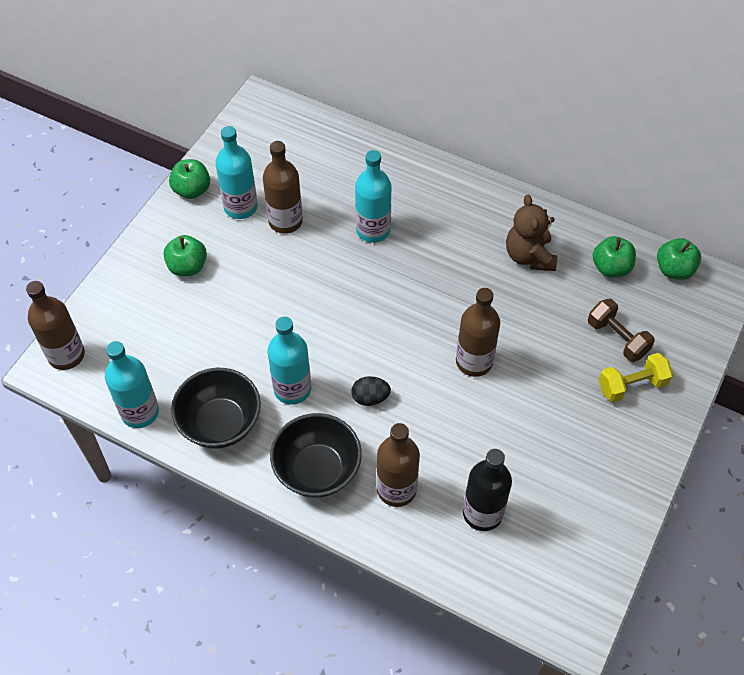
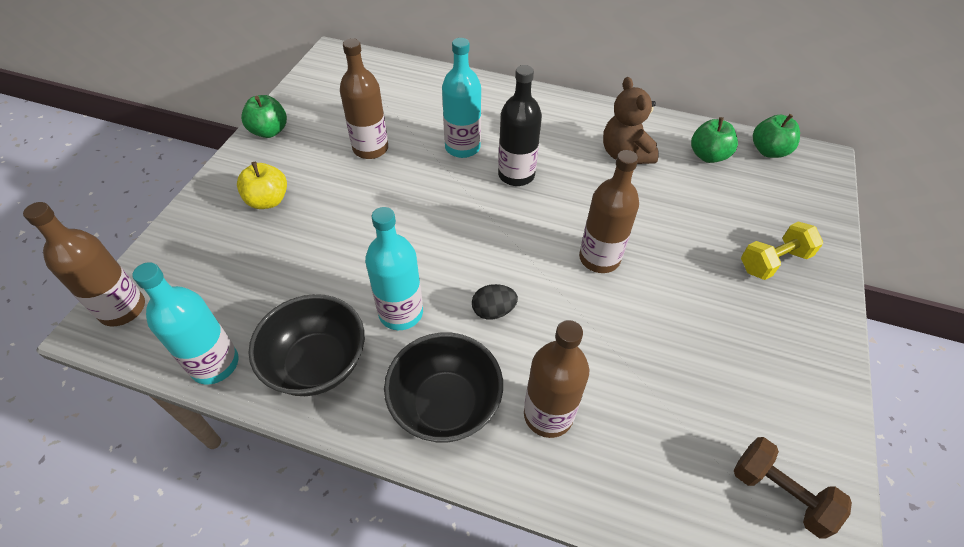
camera: 10 degrees left, 5 degrees down
green apple [163,235,207,276] -> yellow apple [237,162,287,209]
turquoise bottle [215,126,258,219] -> none
black bottle [463,449,512,531] -> black bottle moved to [498,65,542,186]
brown dumbbell [588,299,655,362] -> brown dumbbell moved to [734,437,852,538]

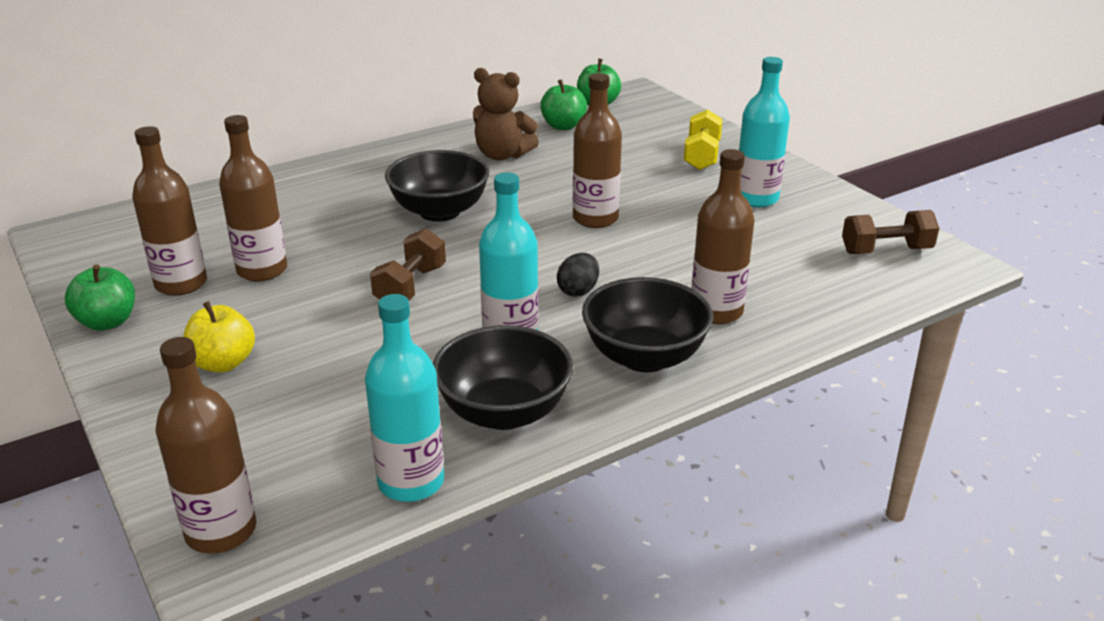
camera: 50 degrees left, 20 degrees down
turquoise bottle [442,38,481,158] -> turquoise bottle moved to [739,57,790,207]
black bottle [498,65,542,186] -> black bowl [385,150,490,222]
none -> brown bottle [132,126,207,296]
none -> brown dumbbell [370,228,446,301]

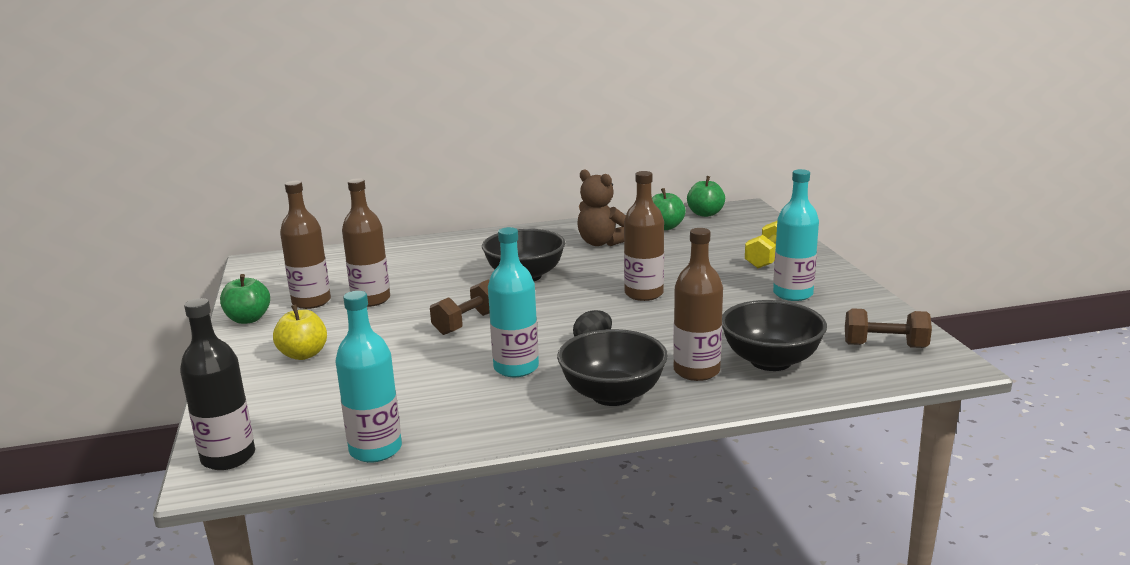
camera: 20 degrees right, 10 degrees down
brown bottle [155,337,256,553] -> black bottle [180,298,255,470]
black bowl [433,325,573,430] -> black bowl moved to [722,300,827,371]

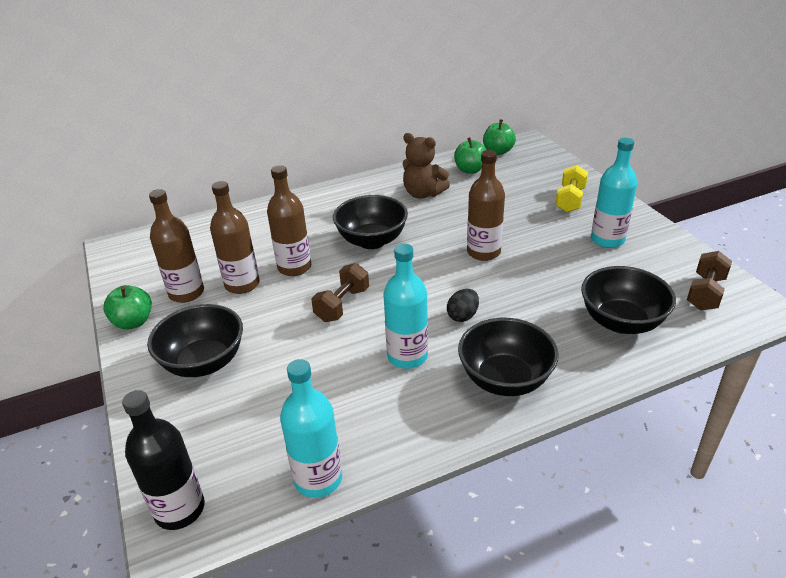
camera: 10 degrees left, 15 degrees up
yellow apple [273,305,327,360] -> black bowl [147,304,243,377]
brown bottle [673,228,723,381] -> brown bottle moved to [267,165,311,276]
brown dumbbell [845,308,932,348] -> brown dumbbell turned 60 degrees counterclockwise [687,251,732,310]

